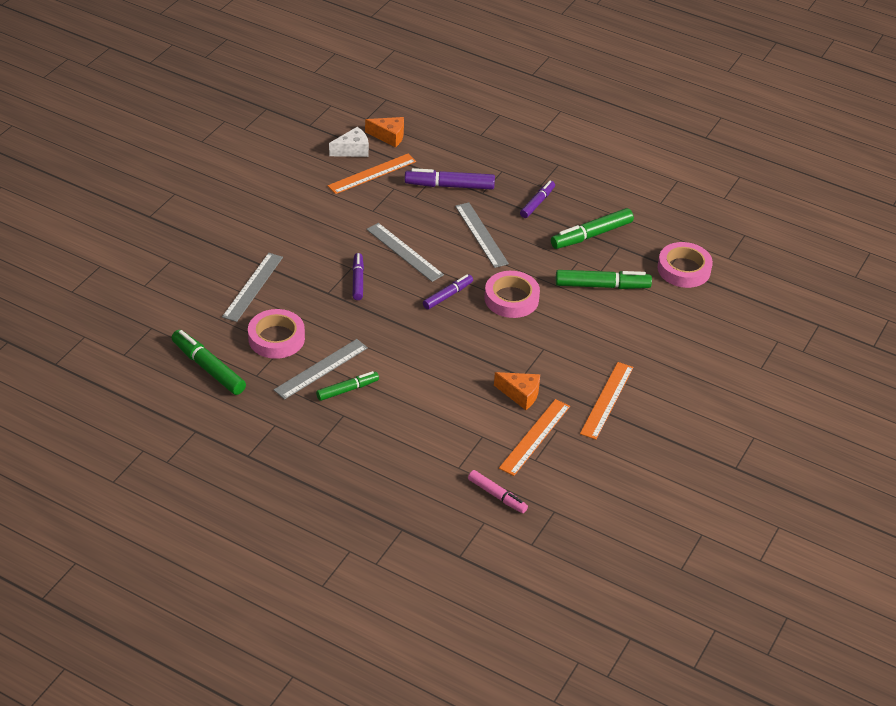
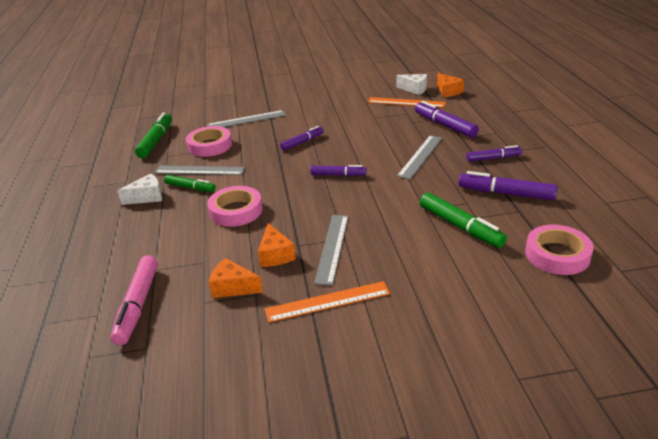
camera: 55 degrees right, 10 degrees down
grey ruler [366,223,444,282] -> grey ruler moved to [314,215,348,285]
pink marker [468,470,528,513] -> pink marker [110,255,158,345], size x1.56
pink tape [485,271,540,318] -> pink tape moved to [207,186,263,227]
orange ruler [499,399,570,476] -> orange cheese [209,258,263,298]
green marker [551,208,634,249] -> purple marker [458,171,558,201]
none -> white cheese [117,173,162,205]

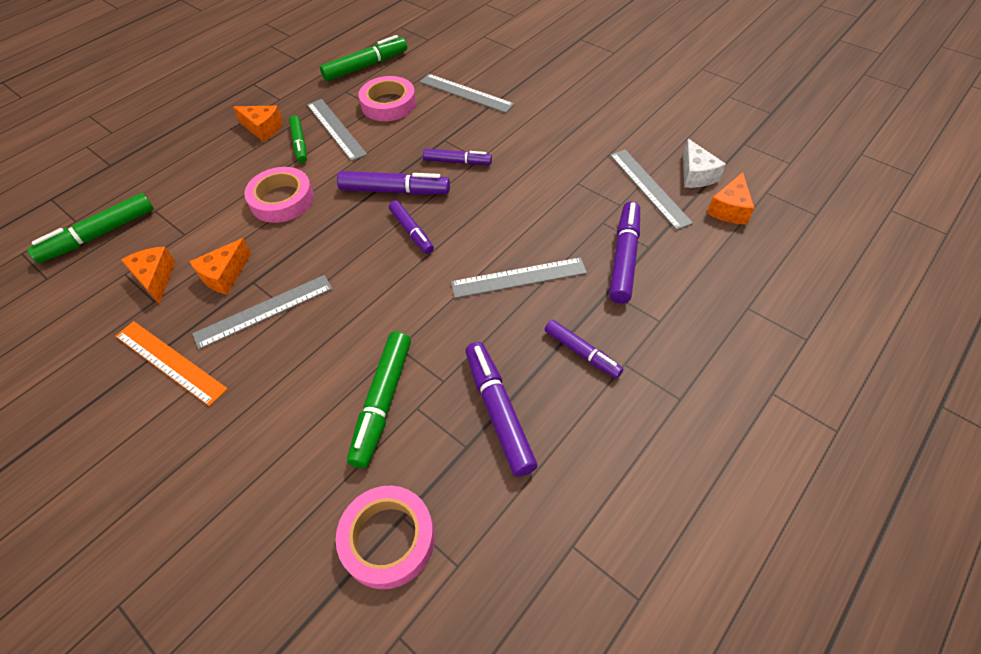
camera: 50 degrees right, 20 degrees up
pink marker [110,255,158,345] -> green marker [27,193,154,263]
white cheese [117,173,162,205] -> orange cheese [233,106,283,142]
orange ruler [368,97,446,108] -> grey ruler [610,149,693,230]
none -> purple marker [337,171,450,195]

